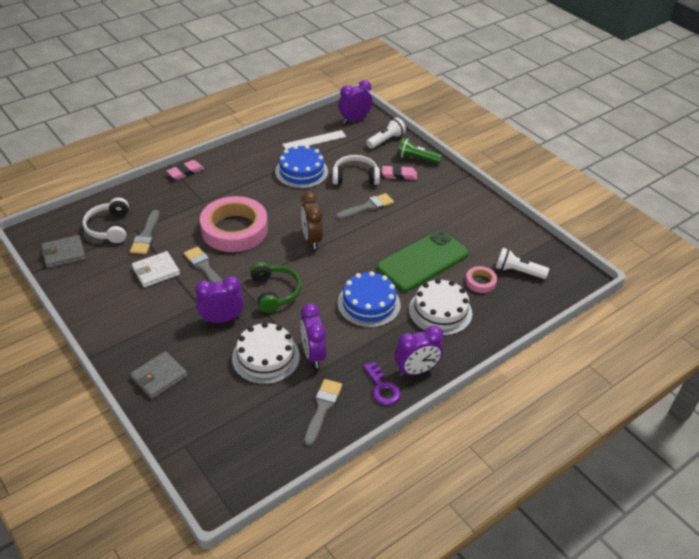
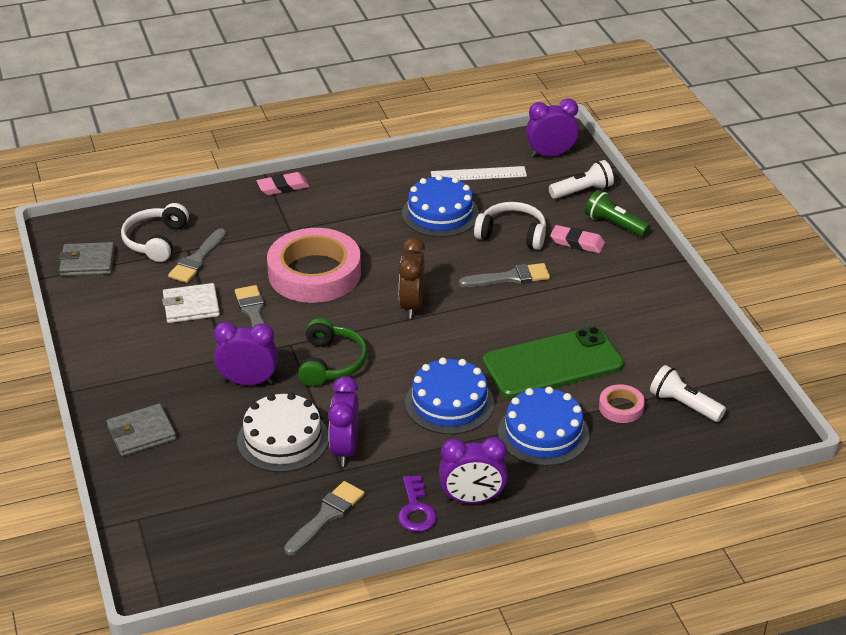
camera: 20 degrees right, 5 degrees down
white cake [409,279,472,336] -> blue cake [498,387,589,466]

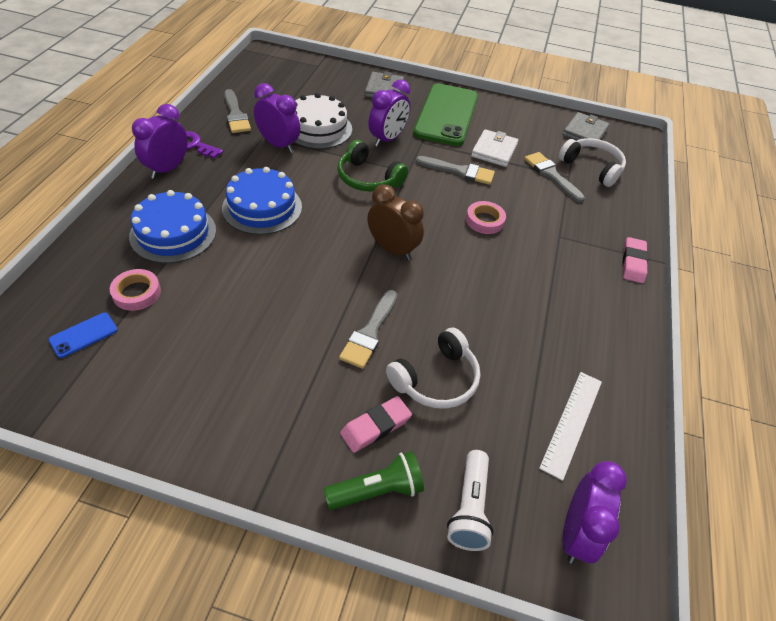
camera: 120 degrees right, 10 degrees up
pink tape [267,228,361,303] -> pink tape [466,201,506,234], size x0.44
blue cake [402,175,479,237] -> none
green phone [483,326,624,399] -> green phone moved to [413,83,478,146]
white flashlight [650,365,726,422] -> blue phone [49,313,118,358]

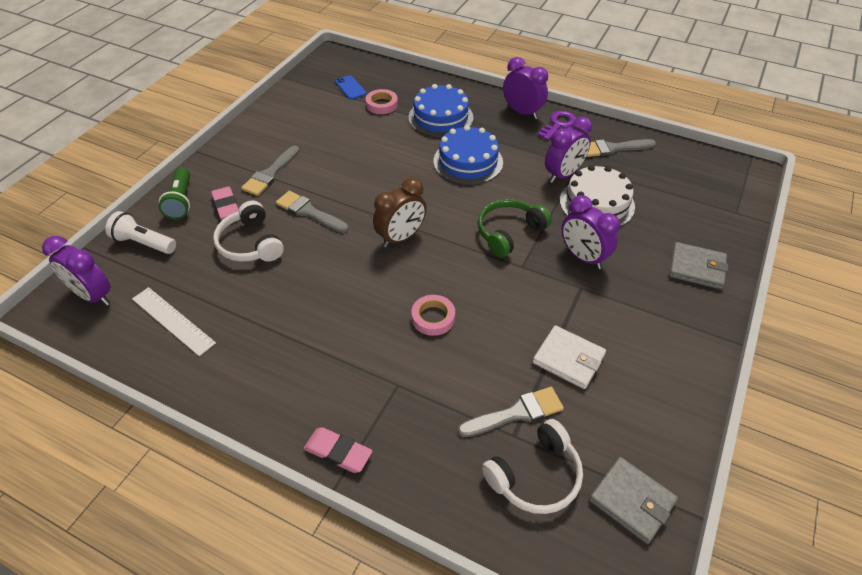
camera: 105 degrees right, 0 degrees up
green phone [413,83,478,146] -> none
grey brush [416,156,495,185] -> grey brush moved to [241,146,300,196]

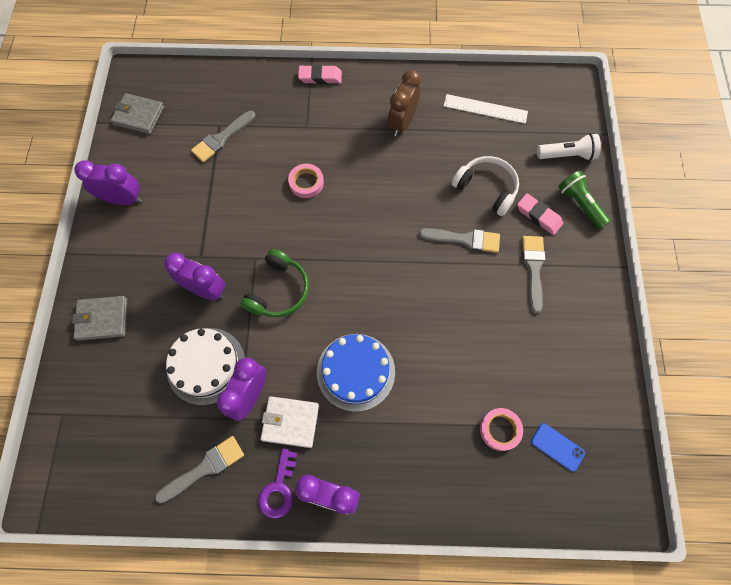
camera: 155 degrees right, 20 degrees up
purple clock [42,236,111,306] -> purple clock moved to [75,160,142,205]
brown clock [373,178,427,248] -> brown clock moved to [388,70,421,136]
blue cake [409,84,474,138] -> none
white headphones [482,419,583,514] -> none
white wallet [533,325,606,389] -> white wallet moved to [260,396,319,448]

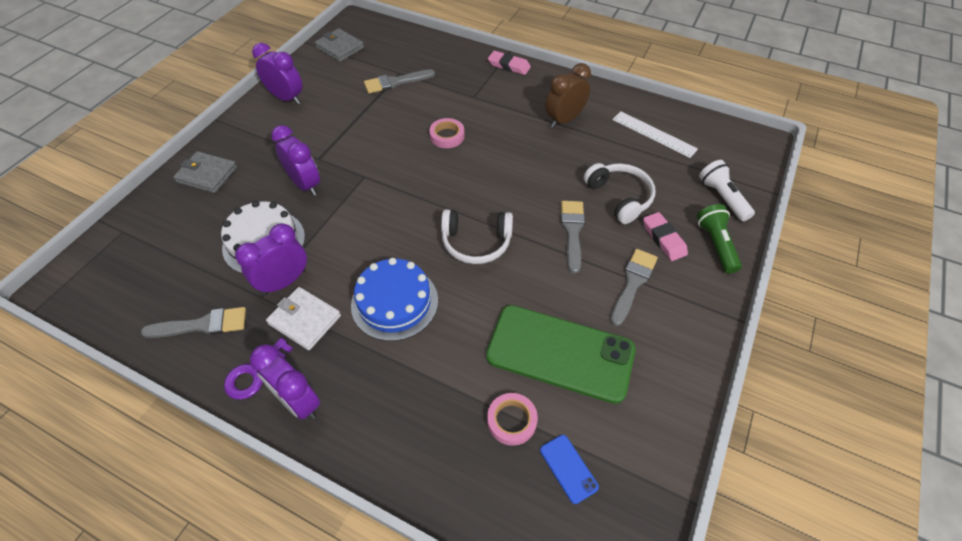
camera: 25 degrees right, 15 degrees down
green headphones [240,249,309,317] -> none
grey brush [419,228,500,253] -> grey brush turned 120 degrees counterclockwise [561,201,585,274]
white flashlight [537,133,601,161] -> white flashlight turned 135 degrees counterclockwise [699,160,755,221]
none -> white headphones [441,209,513,264]
none -> green phone [486,305,636,404]

